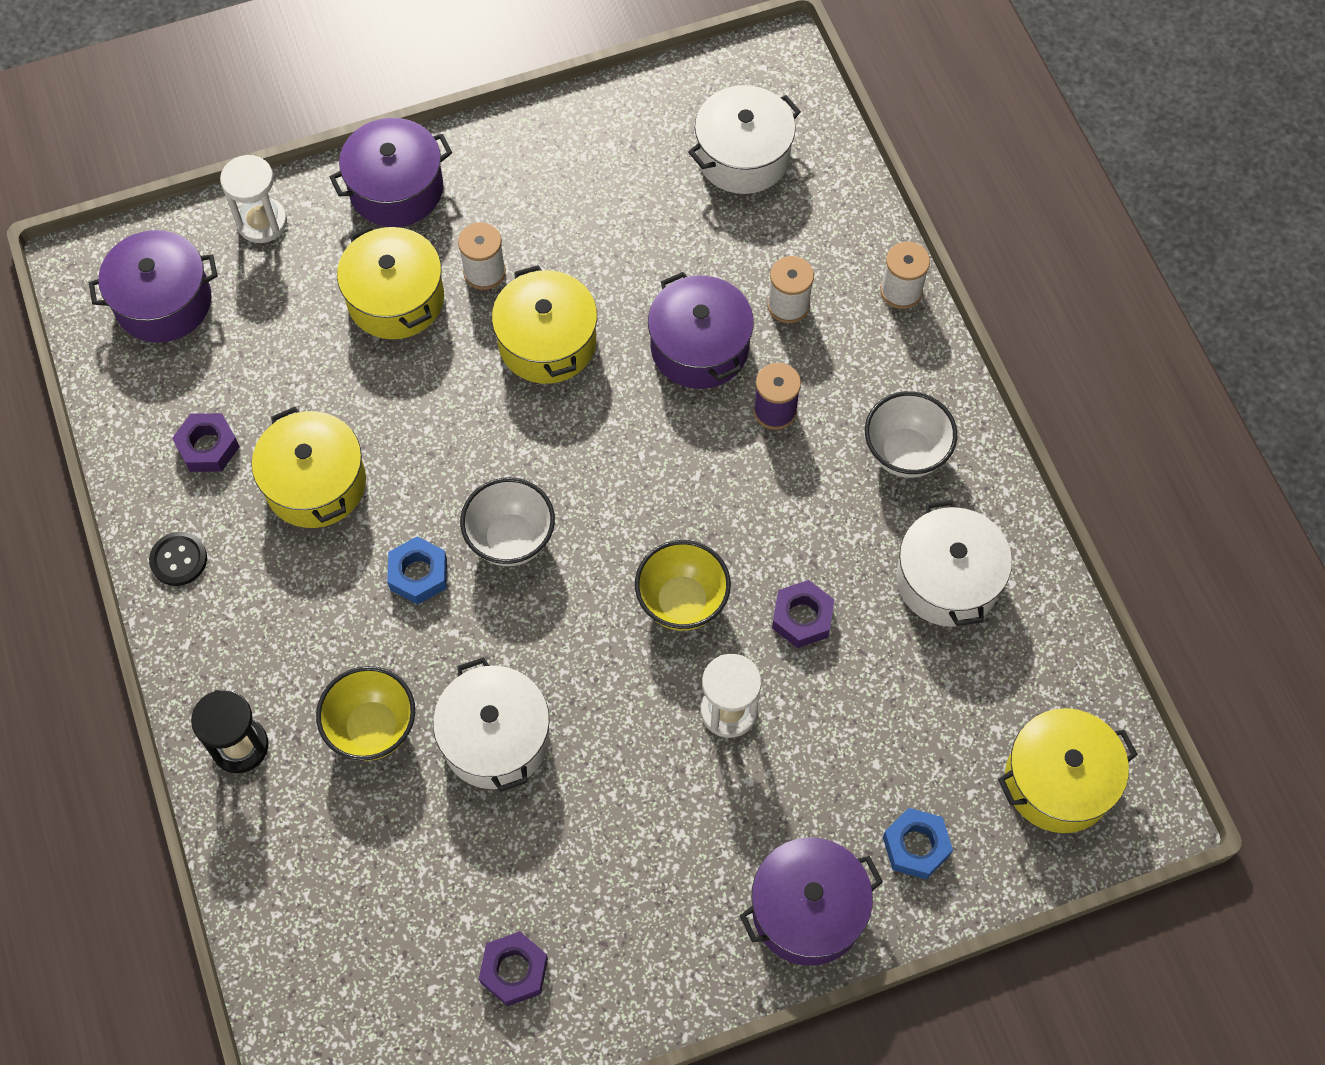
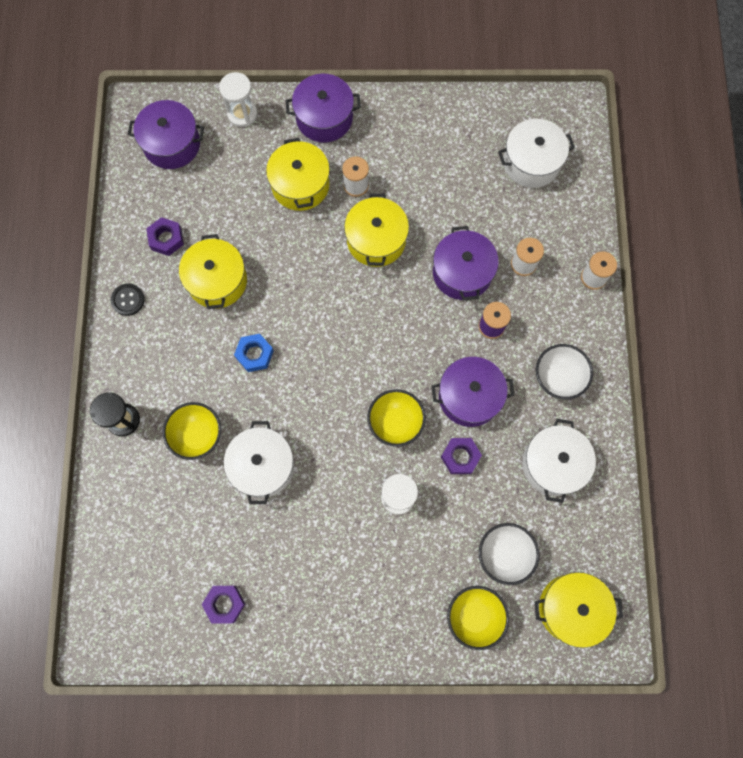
camera: 20 degrees right, 10 degrees up
white bowl [460,477,555,566] -> white bowl moved to [479,523,540,585]
purple pot [740,837,883,966] -> purple pot moved to [432,357,514,427]
blue nut [883,808,953,879] -> yellow bowl [447,586,509,650]

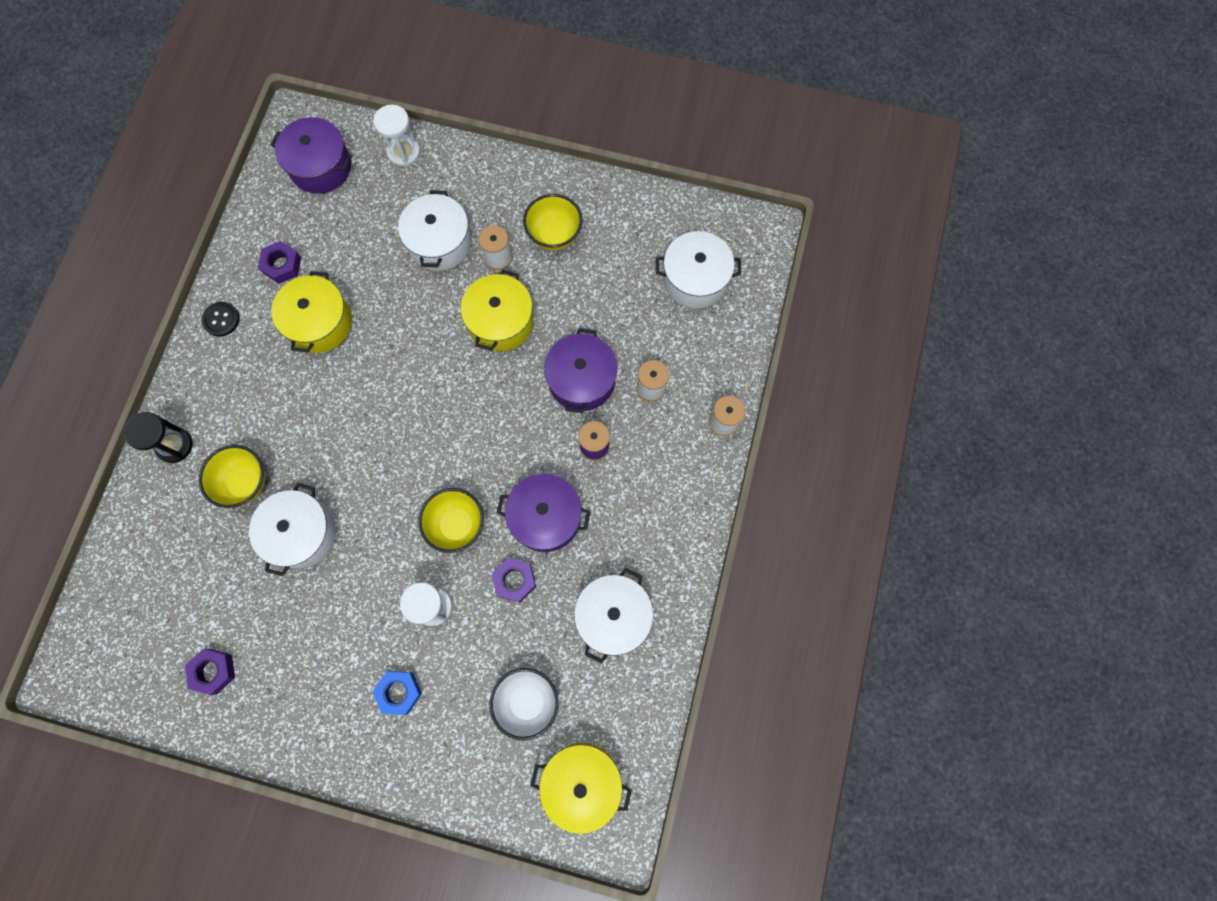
camera: 15 degrees right, 0 degrees up
blue nut [234,334,274,372] -> blue nut moved to [372,671,422,715]
yellow pot [266,138,330,211] -> white pot [398,190,472,271]
purple pot [286,74,361,143] -> none
yellow bowl [447,586,509,650] -> yellow bowl moved to [523,194,582,251]
white bowl [536,344,593,400] -> none

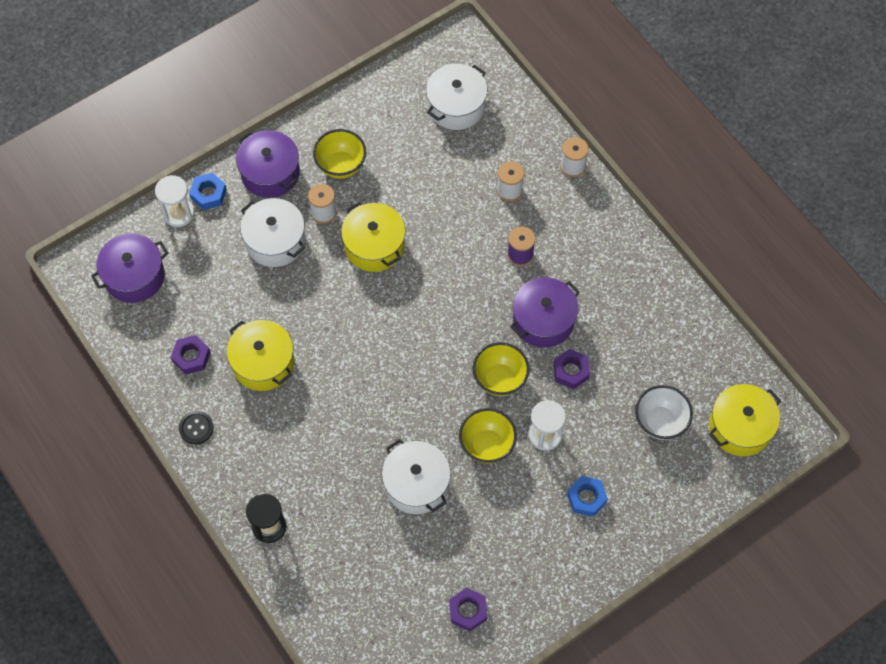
camera: 50 degrees left, 10 degrees down
yellow bowl [199,445,265,508] -> yellow bowl moved to [459,408,517,464]
purple pot [544,328,617,413] -> purple pot moved to [236,130,300,198]
white pot [574,568,653,663] -> none
none -> blue nut [189,173,227,210]

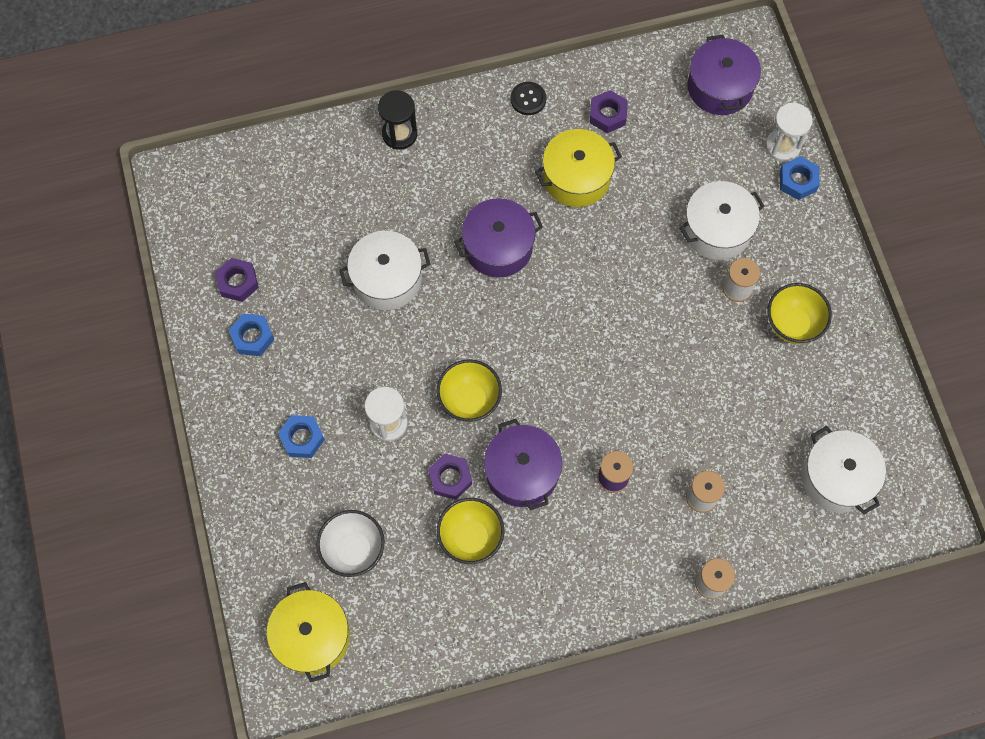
camera: 110 degrees right, 5 degrees up
purple pot [236,130,300,198] -> purple pot moved to [454,198,543,278]
yellow pot [341,202,405,272] -> none
yellow bowl [459,408,517,464] -> yellow bowl moved to [437,498,504,564]
none -> blue nut [229,314,274,356]

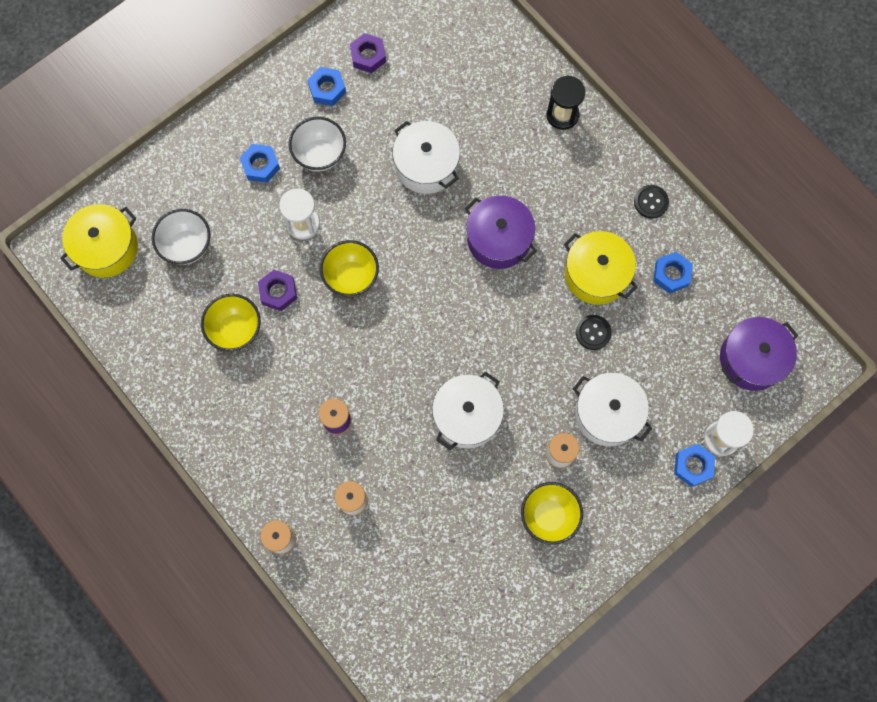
camera: 65 degrees right, 5 degrees up
purple pot [484,419,562,511] -> none
purple nut [590,90,628,133] -> blue nut [653,252,693,294]
white pot [802,426,886,514] -> white pot moved to [432,372,504,450]
none -> white bowl [289,117,346,172]
none -> black button [576,315,612,350]

